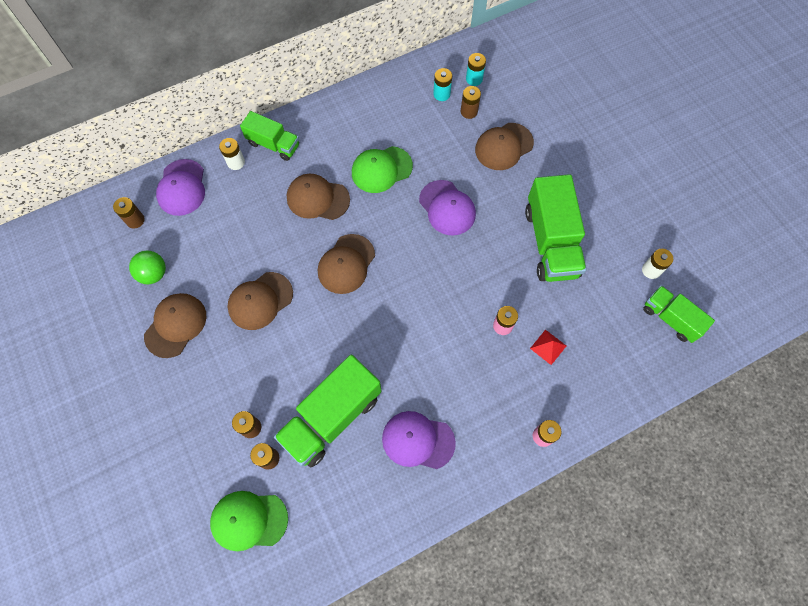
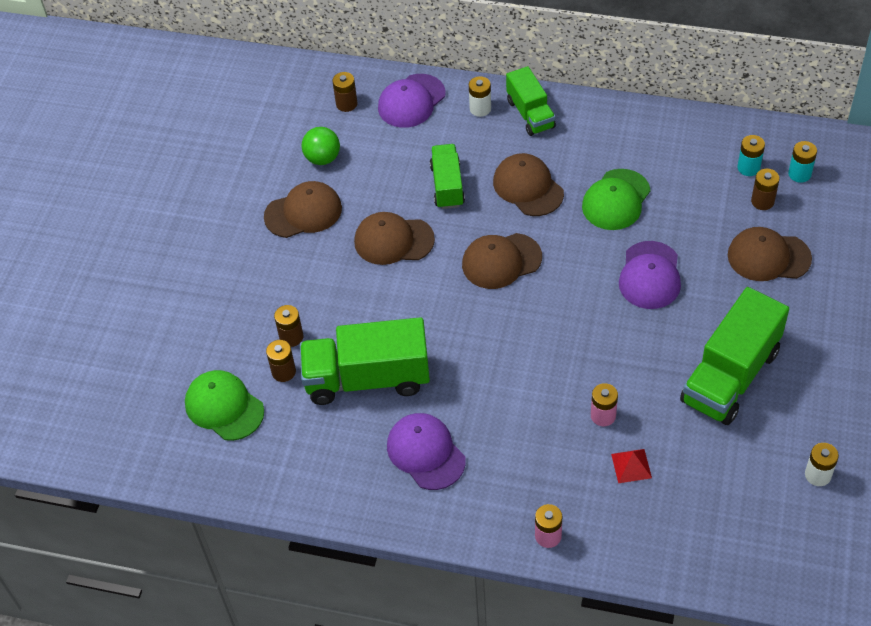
camera: 45 degrees right, 15 degrees down
green cap [352,146,413,193] -> green cap turned 75 degrees counterclockwise [582,169,651,230]
green truck [643,285,715,343] -> green truck moved to [430,144,465,209]

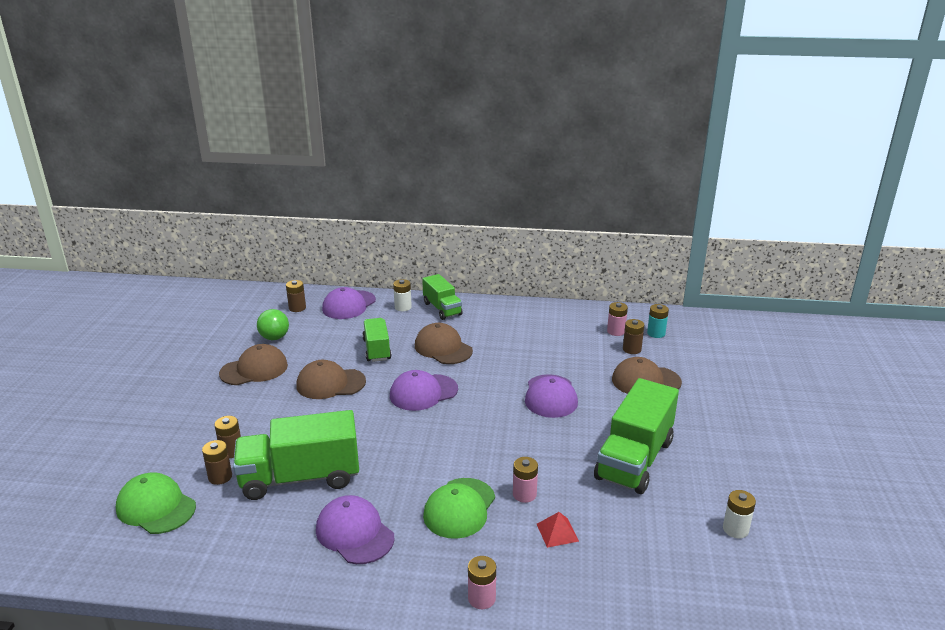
camera: 10 degrees left, 25 degrees down
brown cap [462,233,542,289] -> purple cap [390,370,458,411]
green cap [582,169,651,230] -> green cap moved to [423,478,495,539]
turquoise battery [737,135,765,176] -> pink battery [607,302,628,336]

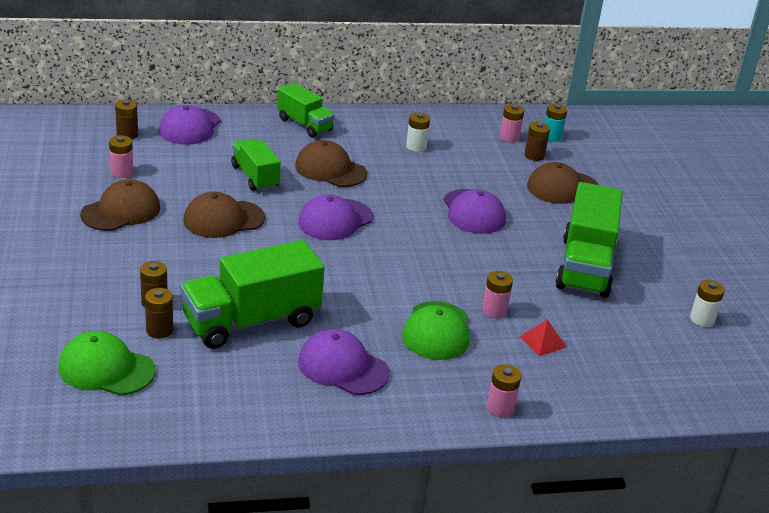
camera: 20 degrees left, 5 degrees up
green ball [257,309,289,340] -> pink battery [109,136,133,178]
white battery [393,279,412,311] -> white battery moved to [406,112,430,152]

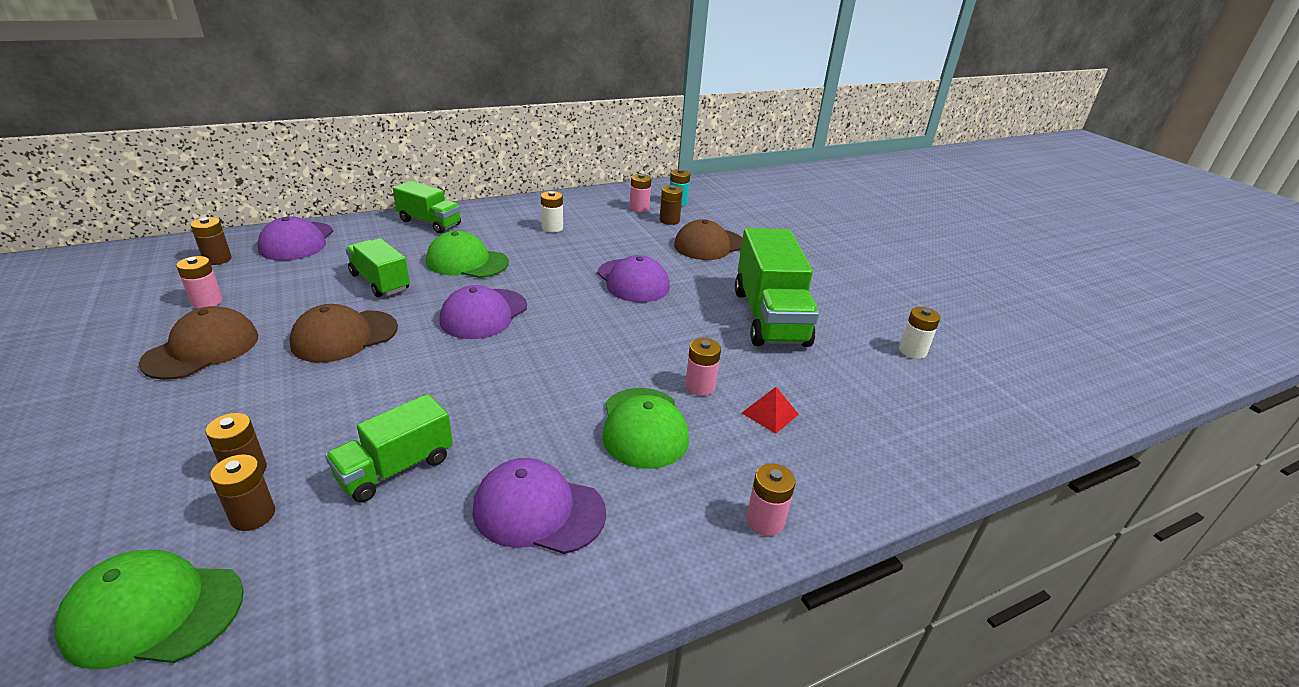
camera: 15 degrees left, 0 degrees up
green truck [181,240,325,349] -> green truck [325,394,453,503], size x0.59
brown cap [295,140,367,187] -> green cap [426,231,509,278]

